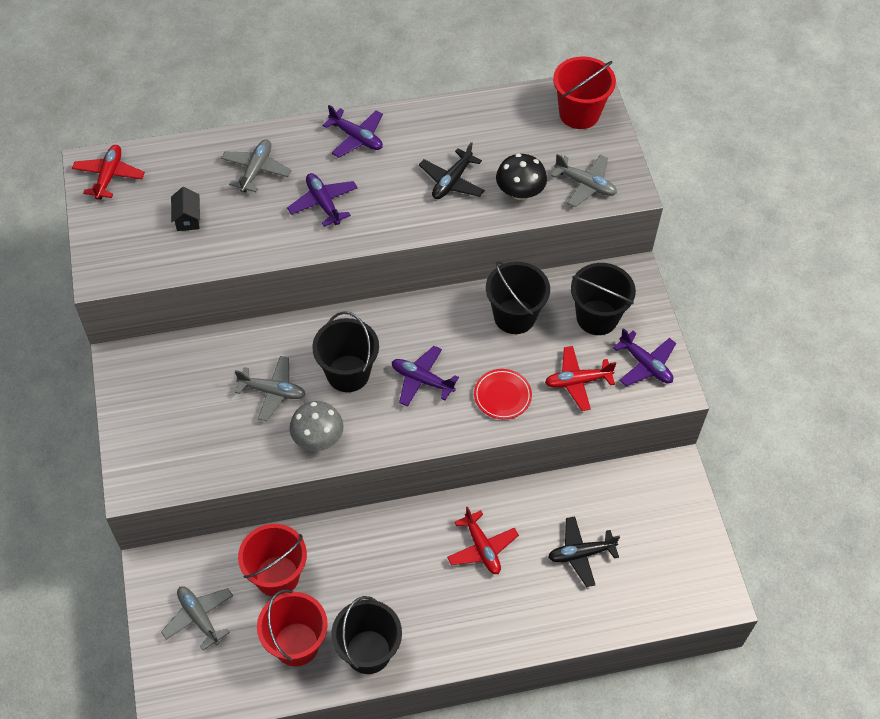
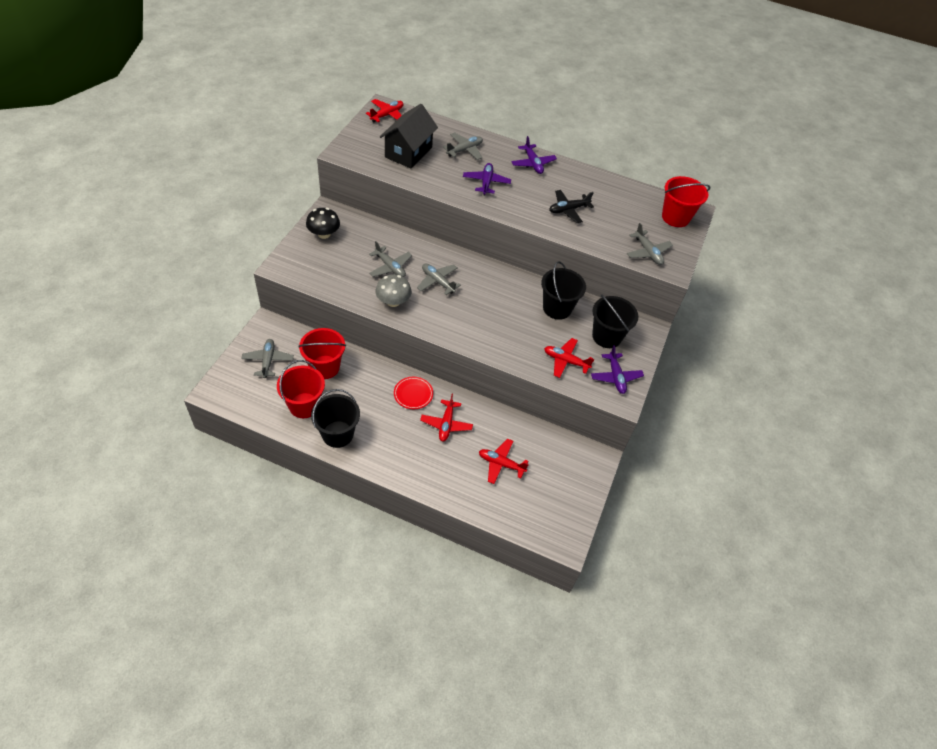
camera: 30 degrees right, 5 degrees down
black house [171,187,200,231] -> black house [380,104,438,169], size x2.20
black bucket [312,311,379,392] -> grey plane [417,264,461,295]
purple plane [392,346,459,407] -> none
red plate [474,369,532,419] -> red plate moved to [394,377,433,409]
black mushroom [496,154,547,200] -> black mushroom moved to [306,208,340,239]
black plane [548,516,620,587] -> red plane [479,439,529,484]

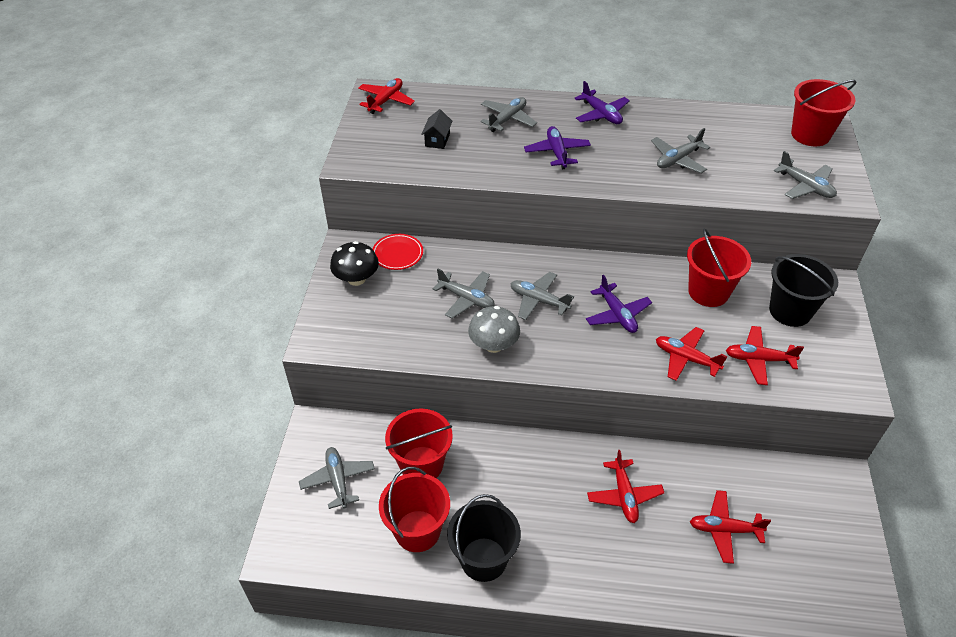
camera: 10 degrees left, 5 degrees down
black house [380,104,438,169] -> black house [421,109,452,149], size x0.45
red plate [394,377,433,409] -> red plate moved to [373,234,423,270]
black bucket [541,261,586,320] -> red bucket [687,228,751,307]
black plane [549,190,594,223] -> grey plane [651,128,710,173]
purple plane [591,345,644,394] -> purple plane moved to [586,275,652,333]
none -> red plane [656,327,727,381]

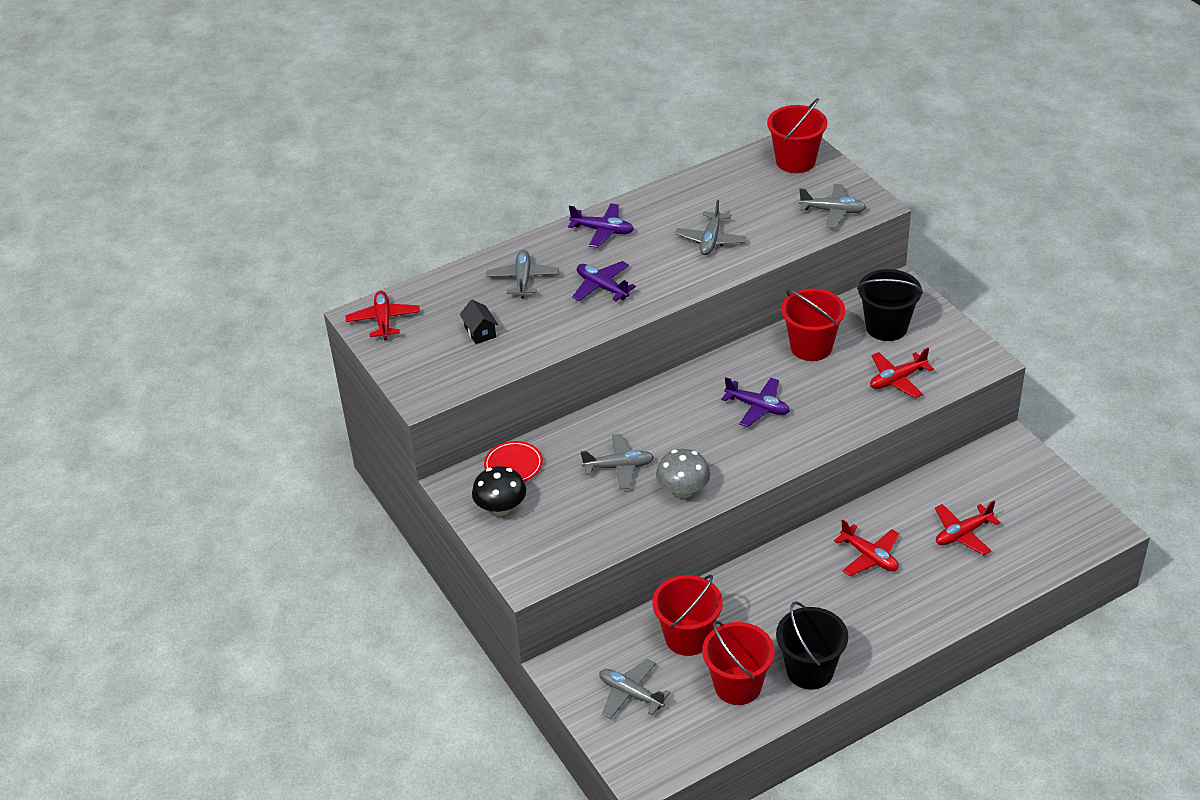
camera: 35 degrees left, 5 degrees down
grey plane [510,272,574,320] -> none
red plane [656,327,727,381] -> none

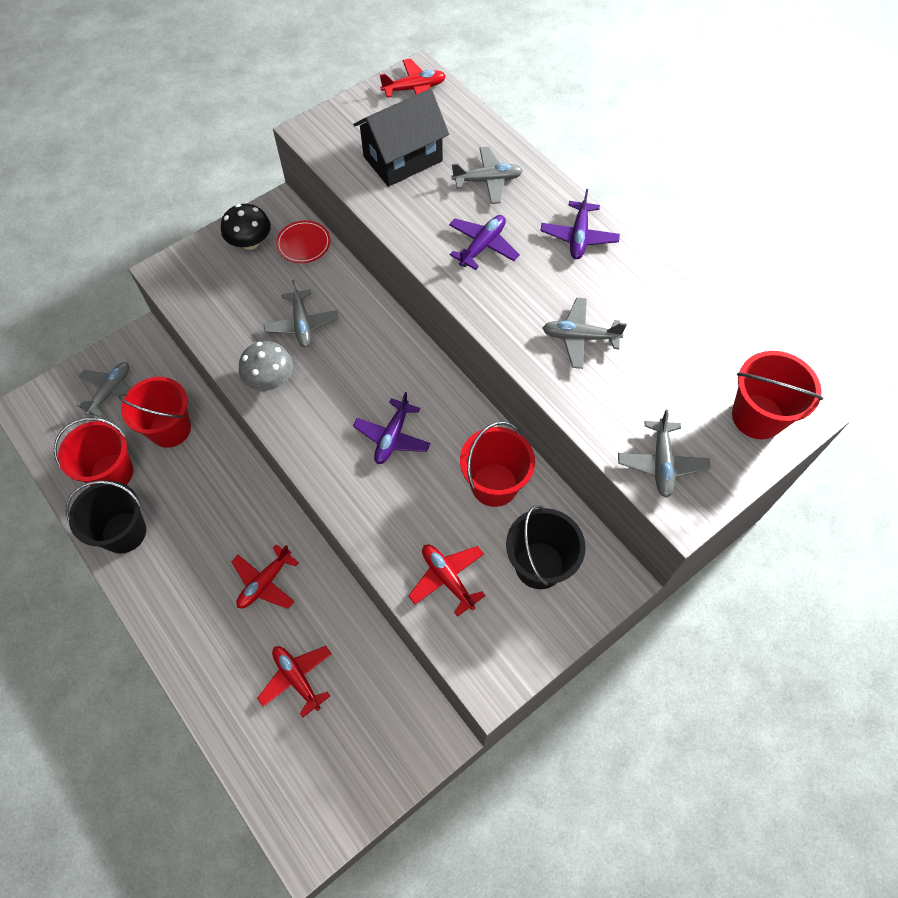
camera: 80 degrees right, 20 degrees up
black house [460,300,498,344] -> black house [353,89,449,187], size x2.20

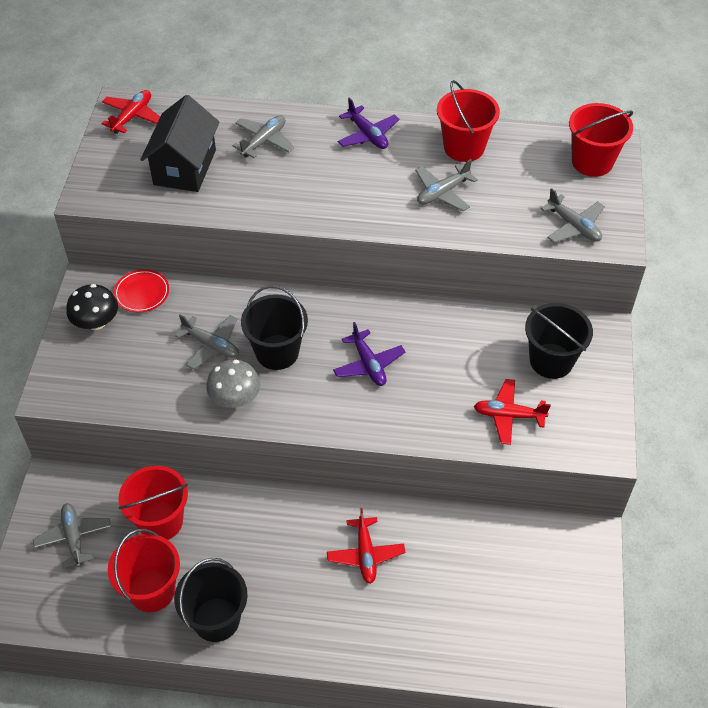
camera: 45 degrees left, 10 degrees down
red plane [257,646,331,717] -> none
purple plane [449,215,520,270] -> none
red bucket [460,421,535,507] -> red bucket moved to [437,80,500,162]
none -> black bucket [241,285,308,370]

